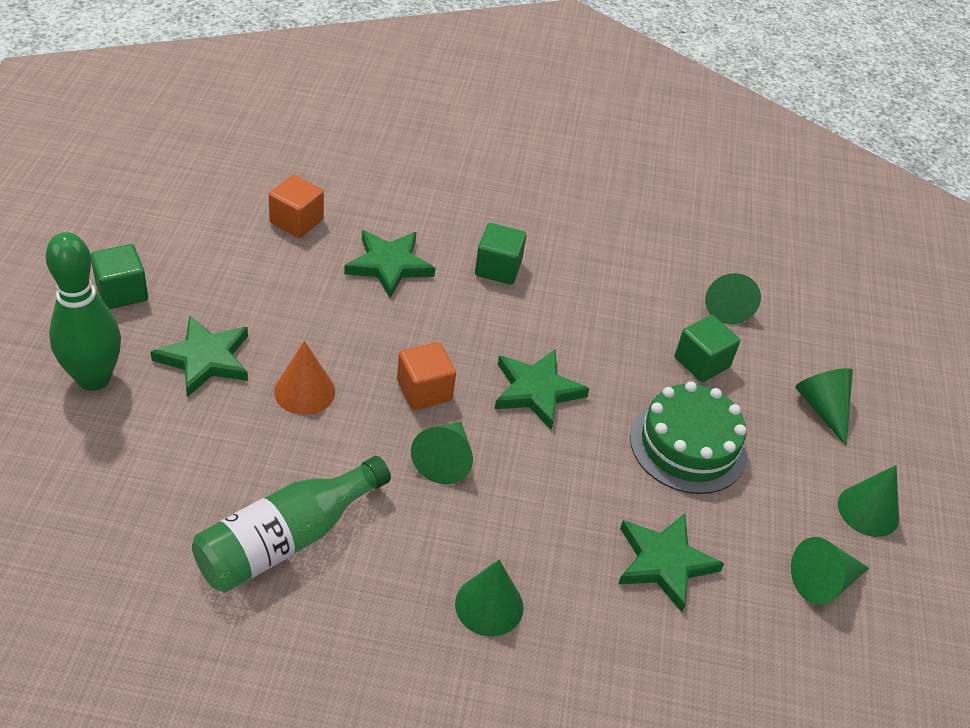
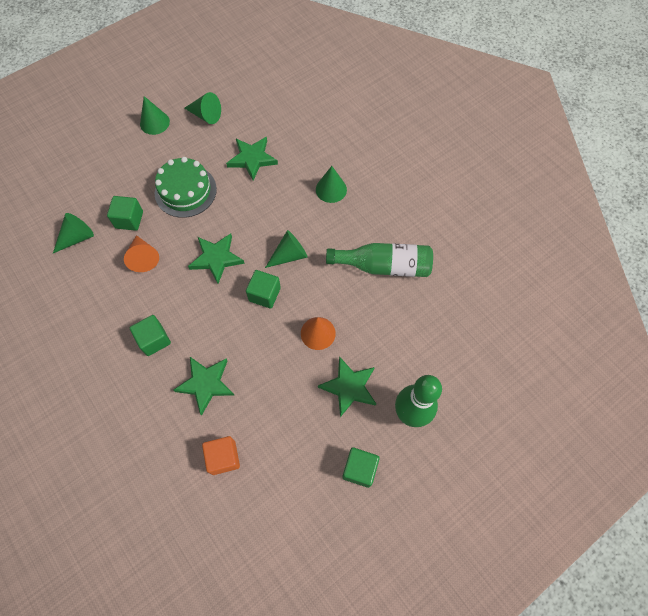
camera: 130 degrees left, 20 degrees up
orange cube [397,342,456,410] -> green cube [246,270,281,308]
green cone [795,368,853,446] -> none
none -> orange cone [124,235,159,272]

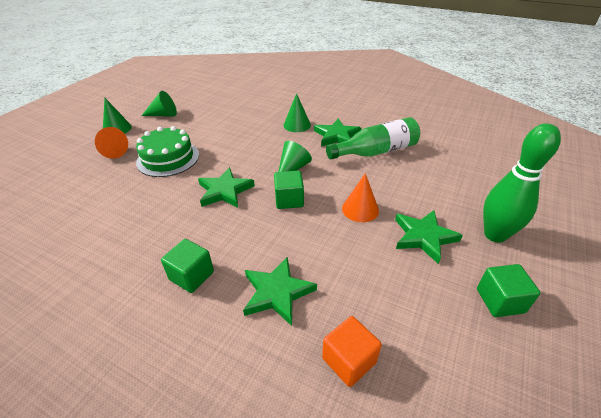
camera: 25 degrees left, 25 degrees down
green cone [53,213,94,253] -> none
green cube [107,196,143,231] -> none
orange cone [124,235,159,272] -> orange cone moved to [95,127,128,159]
green star [226,137,278,181] -> green star moved to [314,118,361,147]

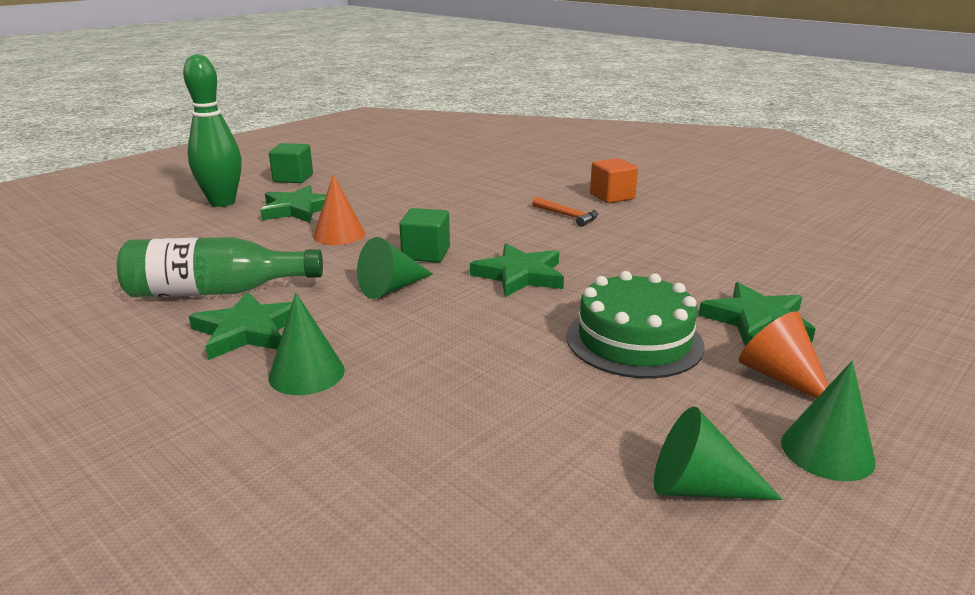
camera: 165 degrees left, 15 degrees down
green cube [161,239,214,293] -> orange hammer [532,197,598,227]
green star [243,257,317,326] -> green star moved to [699,282,816,346]
orange cube [322,316,382,387] -> orange cube moved to [590,158,638,203]

